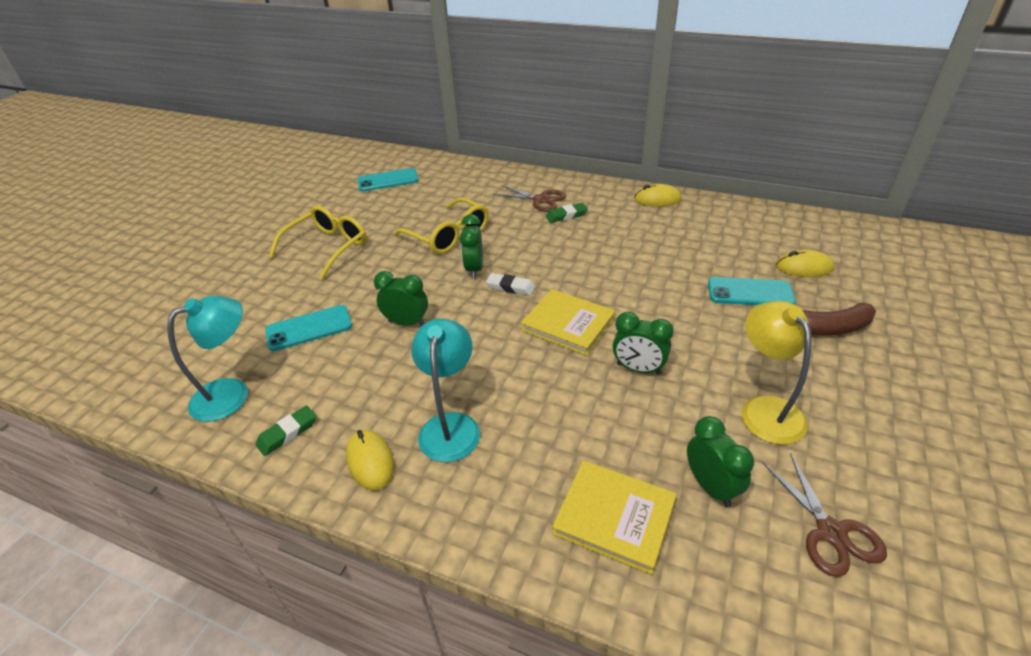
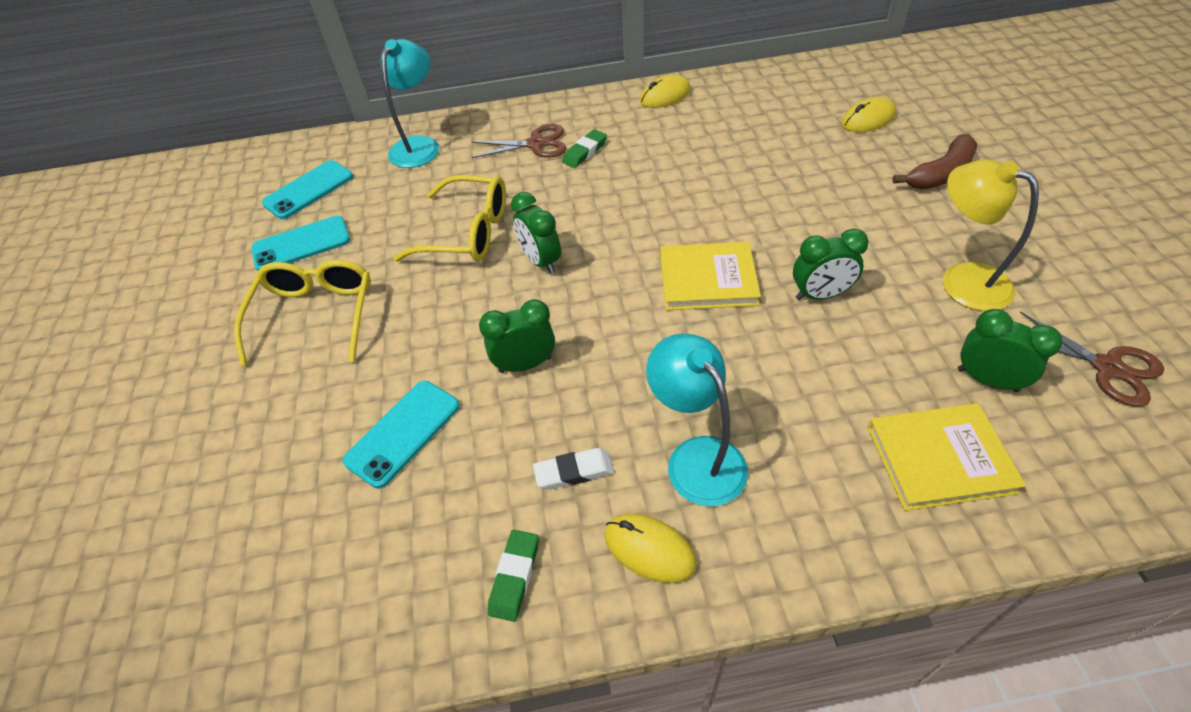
camera: 30 degrees left, 10 degrees up
turquoise lamp [167,296,248,422] -> turquoise lamp moved to [381,39,439,168]
white eraser [486,273,535,295] -> white eraser moved to [533,448,614,490]
turquoise phone [708,277,796,305] -> turquoise phone moved to [251,216,350,271]

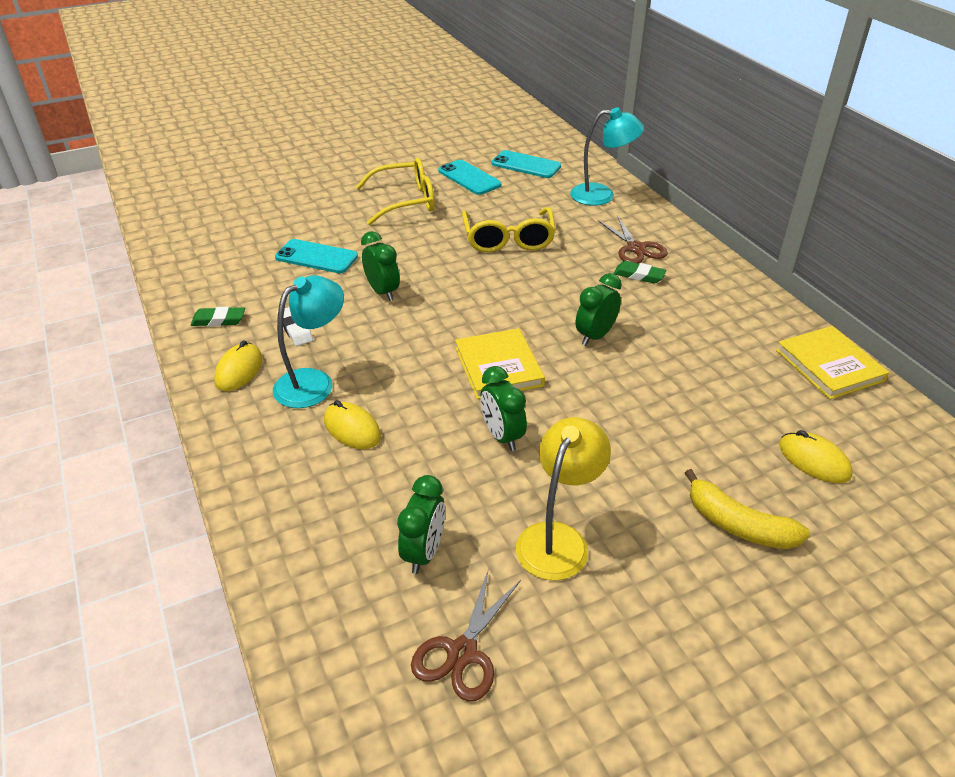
camera: 70 degrees right, 10 degrees down
green clock [511,192,561,274] -> green clock moved to [576,273,622,346]
yellow mouse [640,75,691,108] -> yellow mouse moved to [324,400,381,449]
yellow book [868,403,1026,511] -> yellow book moved to [776,326,889,400]
brown banana [892,134,977,189] -> yellow banana [685,469,810,549]

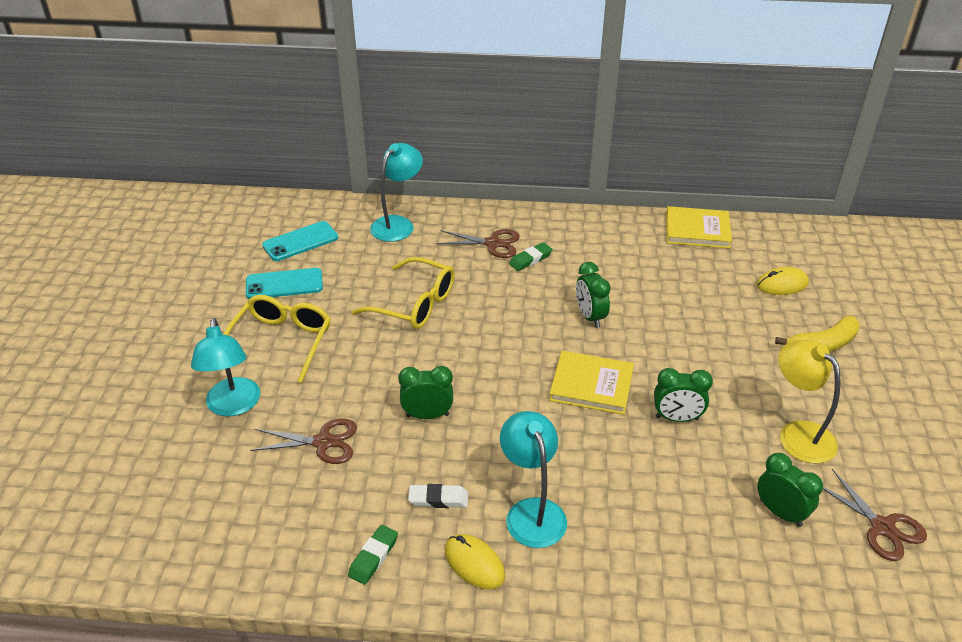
camera: 60 degrees left, 0 degrees up
turquoise phone [275,239,358,273] -> brown scissors [250,419,357,464]
yellow mouse [324,400,381,449] -> none
none -> turquoise lamp [191,318,260,416]

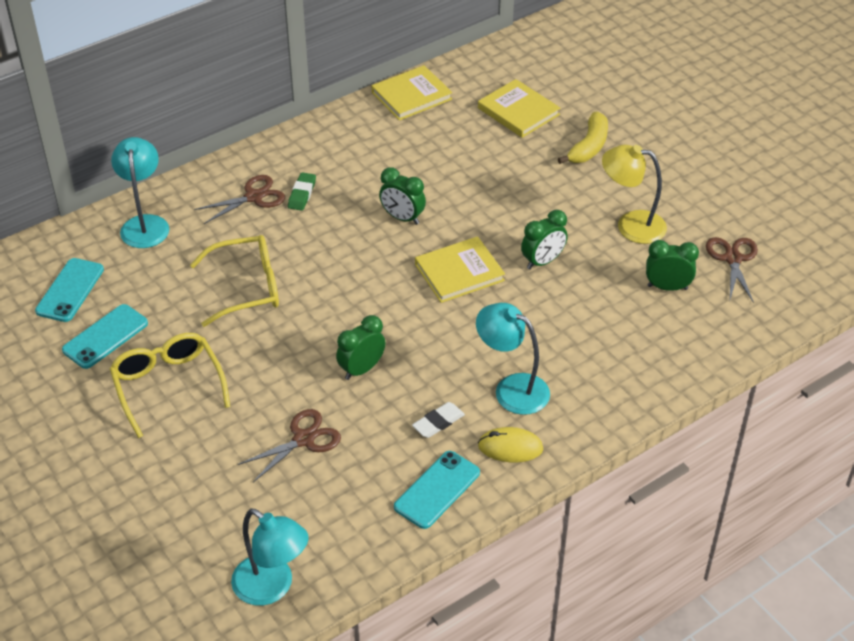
camera: 40 degrees left, 5 degrees up
turquoise lamp [191,318,260,416] -> turquoise lamp moved to [231,508,308,606]
green eraser [348,525,398,585] -> turquoise phone [394,451,480,529]
yellow mouse [756,267,809,295] -> yellow book [478,79,560,138]
brown scissors [823,469,927,561] -> brown scissors turned 105 degrees counterclockwise [706,237,758,303]

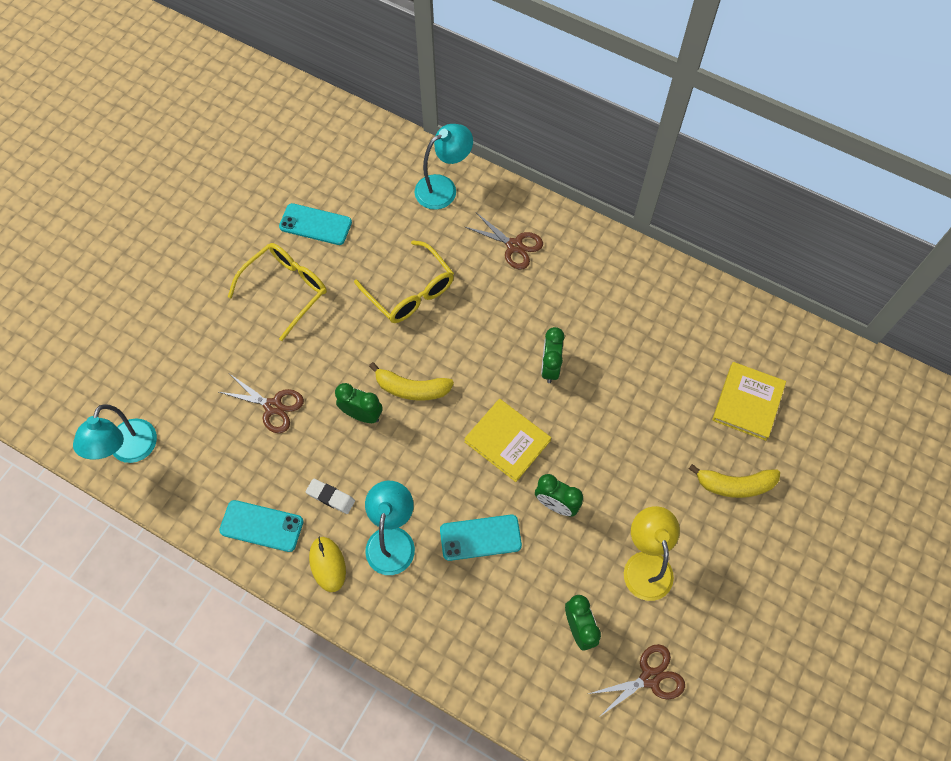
camera: 65 degrees right, 20 degrees up
turquoise phone [35,258,104,322] -> turquoise phone moved to [440,515,522,561]
green eraser [288,172,316,211] -> none
yellow book [372,65,452,120] -> none
none -> yellow banana [369,362,454,401]

